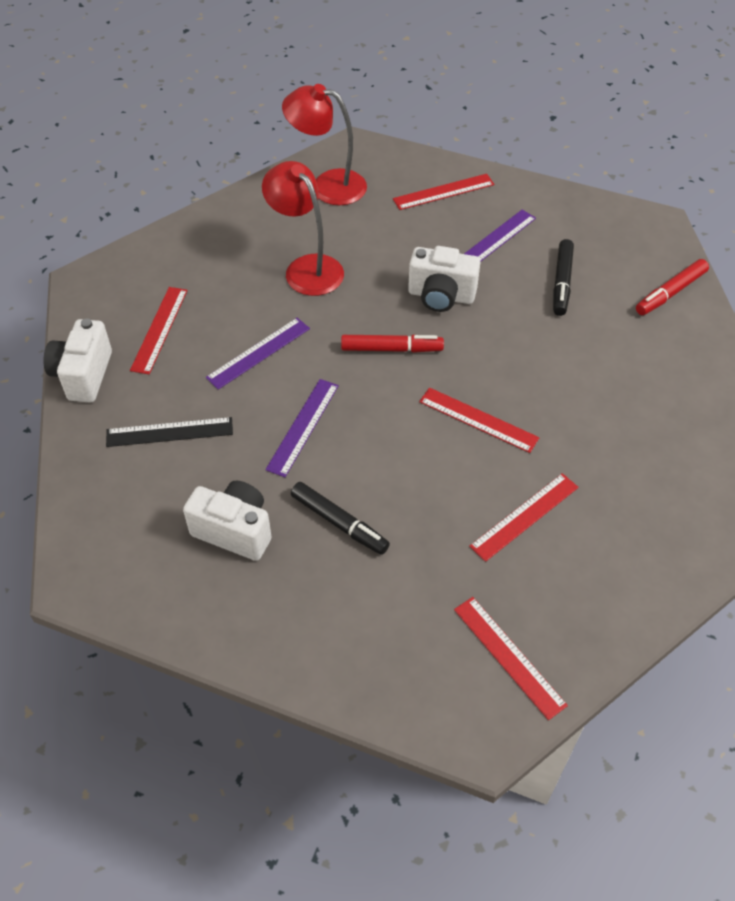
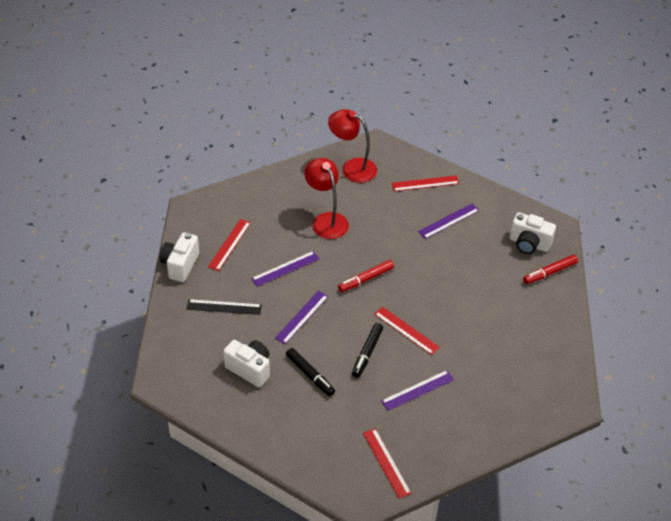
camera: 10 degrees right, 5 degrees down
red marker [341,335,444,353] -> red marker turned 135 degrees clockwise [338,260,394,292]
white camera [408,246,480,312] -> white camera moved to [509,212,556,254]
red ruler [469,473,579,562] -> purple ruler [381,370,454,411]
black marker [553,239,574,316] -> black marker moved to [352,323,383,378]

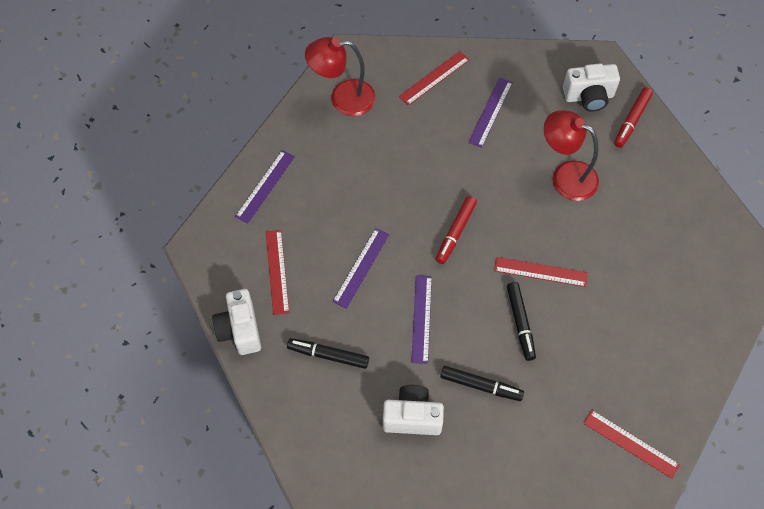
camera: 30 degrees left, 15 degrees up
black ruler [187,299,262,315] -> black marker [287,338,369,369]
red lamp [304,158,349,239] -> red lamp moved to [544,110,599,201]
purple ruler [381,370,454,411] -> purple ruler moved to [235,150,295,223]

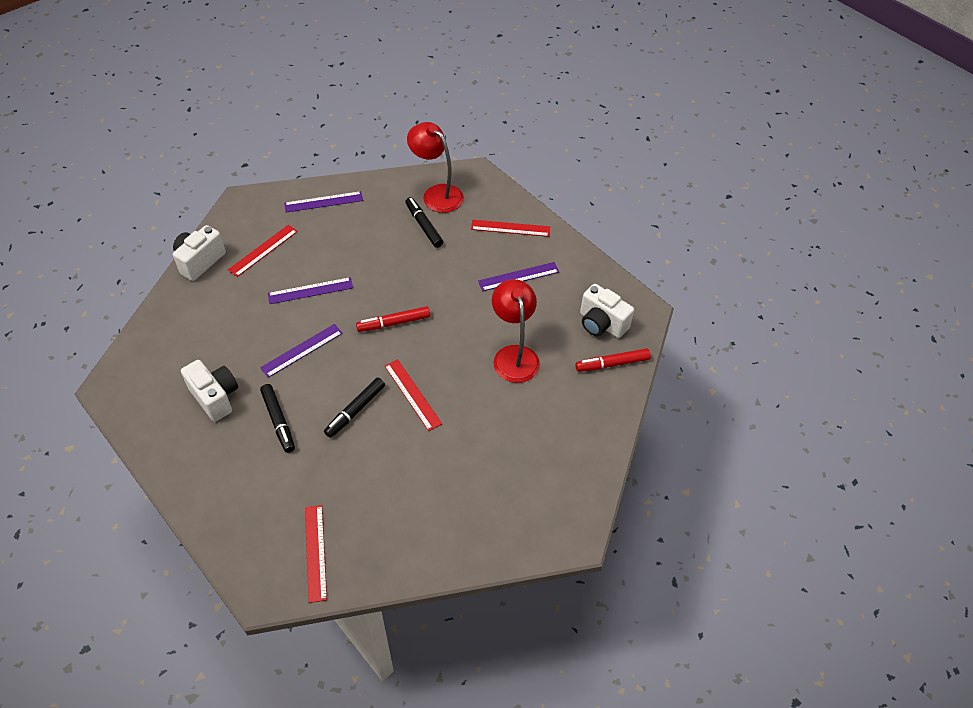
camera: 45 degrees right, 10 degrees down
black marker [287,338,369,369] -> black marker moved to [405,197,443,248]

